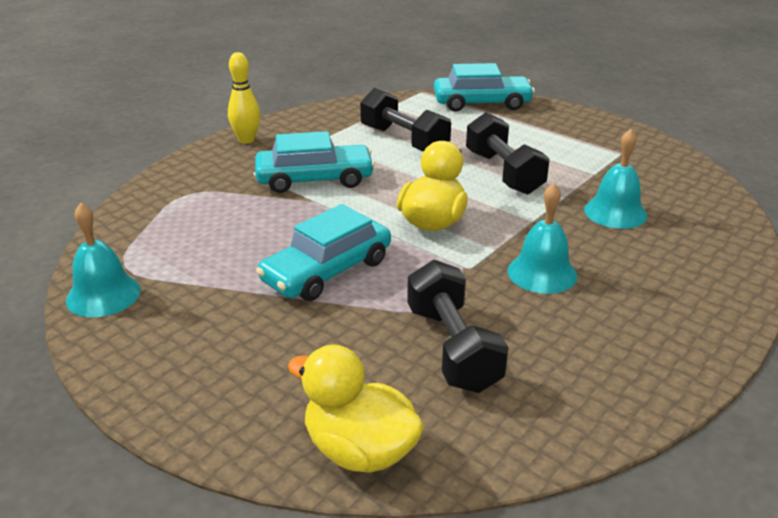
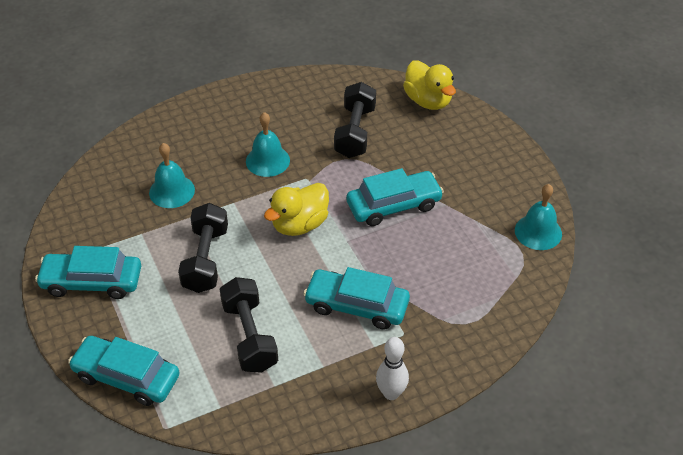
camera: 155 degrees left, 15 degrees up
yellow bowling pin [228,52,260,144] -> white bowling pin [376,337,409,400]
none -> turquoise car [35,246,141,299]

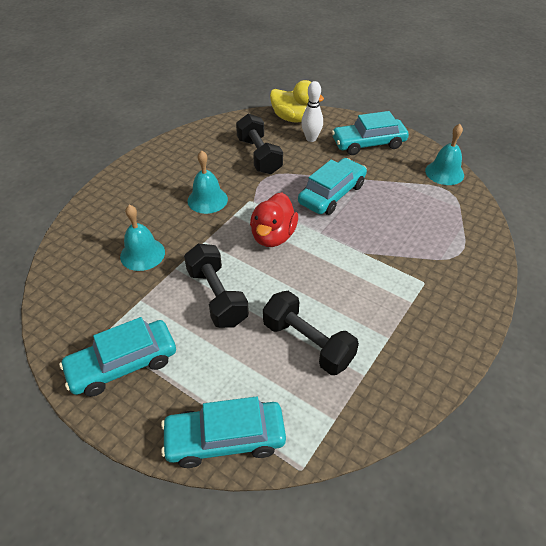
camera: 30 degrees left, 0 degrees up
yellow duck [264,183,329,236] -> red duck [250,193,298,247]
turquoise car [303,267,410,329] -> turquoise car moved to [332,111,409,155]
white bowling pin [376,337,409,400] -> white bowling pin moved to [301,81,323,142]

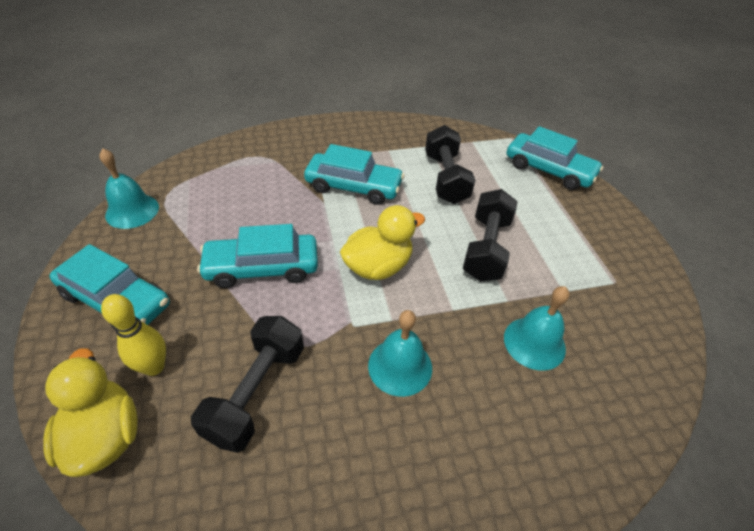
camera: 140 degrees left, 0 degrees up
turquoise car [59,317,176,397] -> turquoise car moved to [304,144,404,205]
red duck [250,193,298,247] -> yellow duck [340,205,425,280]
white bowling pin [301,81,323,142] -> yellow bowling pin [101,294,166,376]

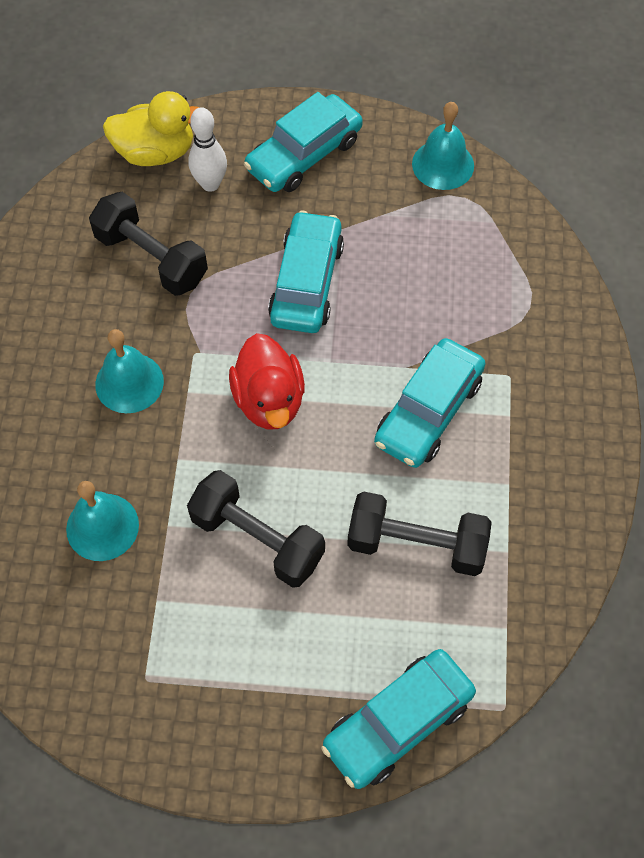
camera: 110 degrees right, 15 degrees up
yellow bowling pin [101,294,166,376] -> white bowling pin [188,107,227,192]
yellow duck [340,205,425,280] -> red duck [229,333,305,429]

